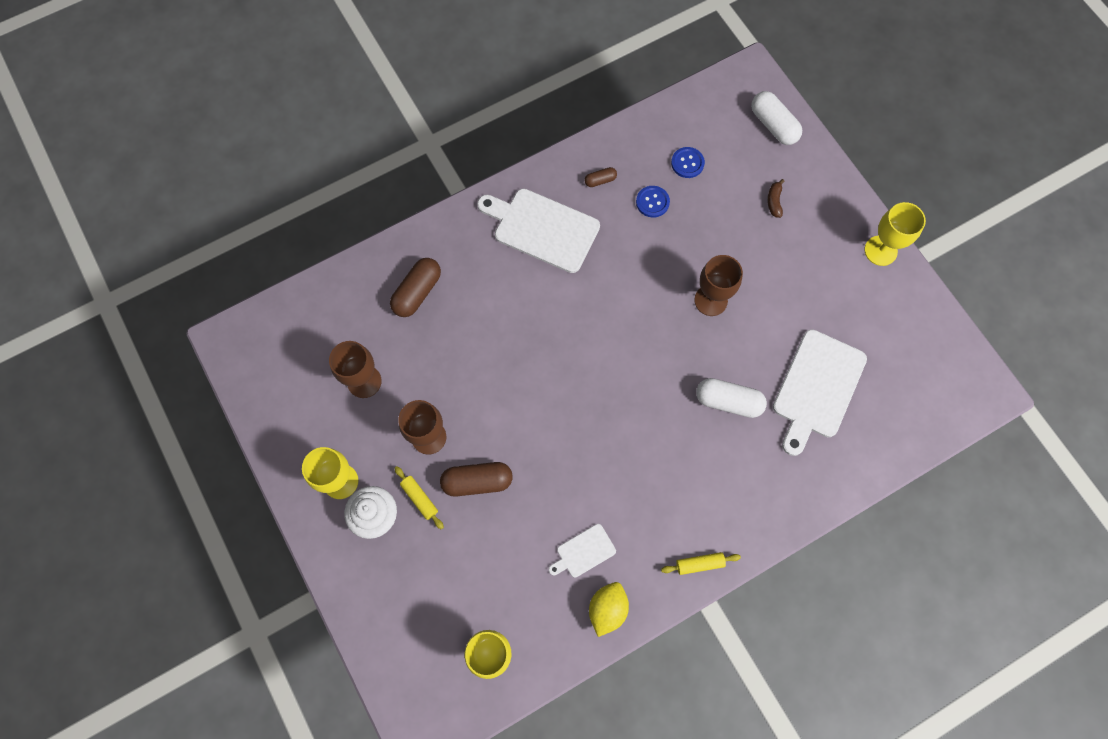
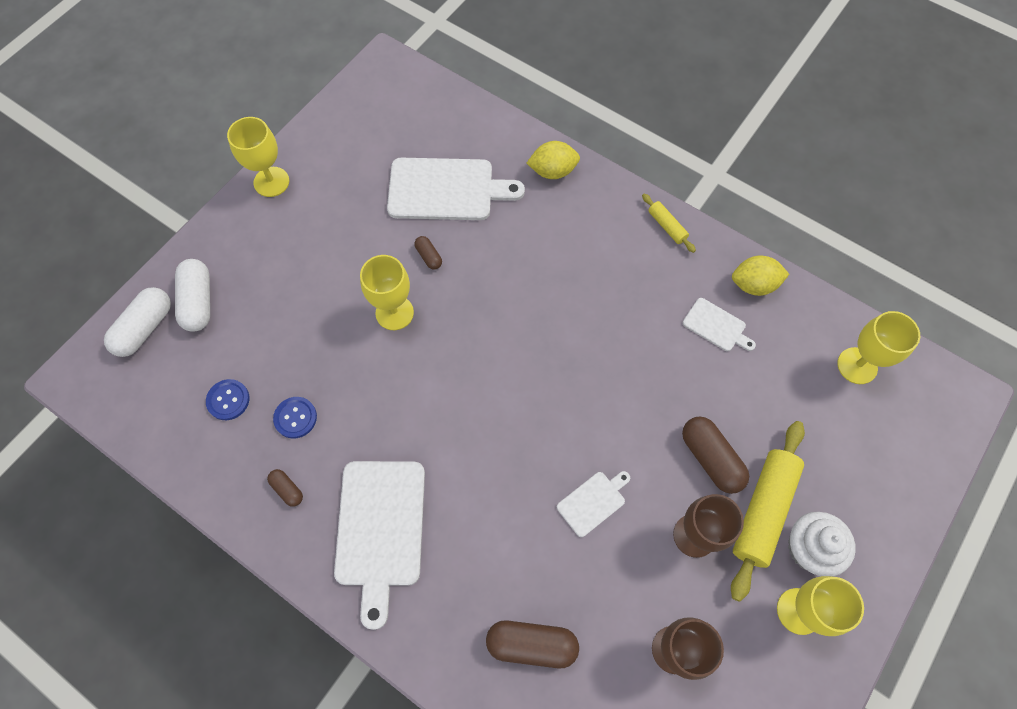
camera: 115 degrees left, 5 degrees down
yellow rolling pin [394,466,444,530] -> yellow rolling pin [731,421,805,602], size x2.06
brown goblet [694,255,743,316] -> yellow goblet [360,255,414,330]
white capsule [696,378,767,418] -> white capsule moved to [175,259,210,332]
brown banana [767,179,785,218] -> none
none -> brown capsule [414,236,442,270]
none -> yellow lemon [527,141,580,179]
none -> white cutting board [557,471,630,537]

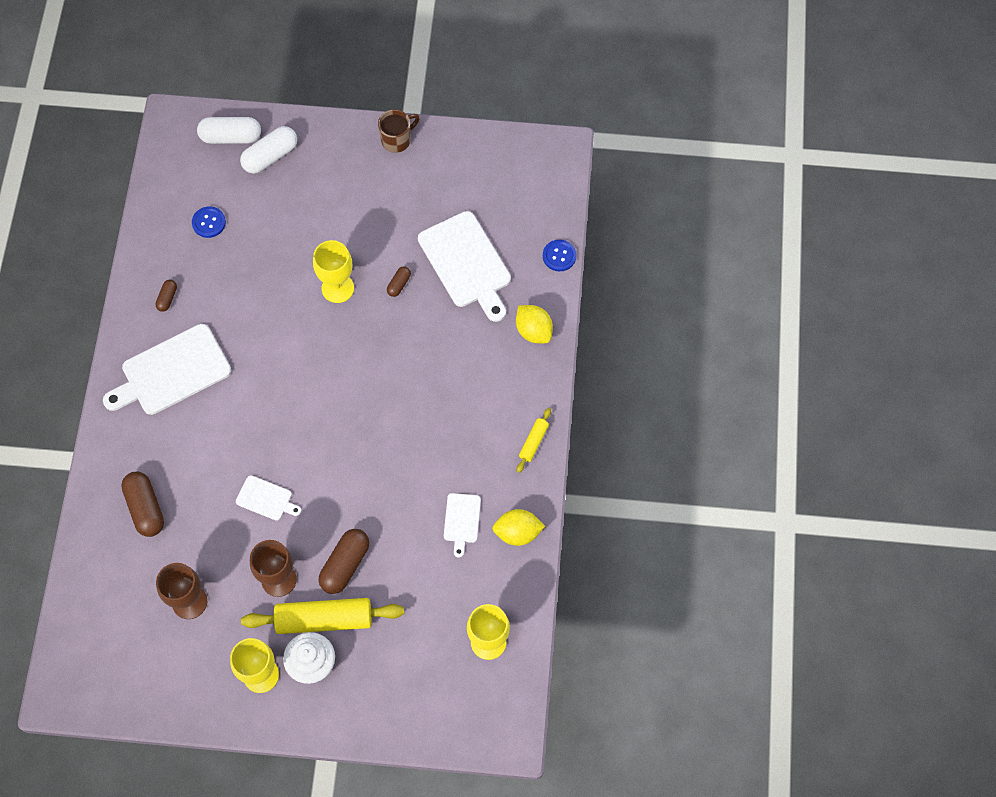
camera: 60 degrees right, 0 degrees up
yellow goblet [227,117,289,197] -> brown mug [378,109,420,153]
blue button [273,397,317,438] -> blue button moved to [543,240,577,271]
yellow lemon [732,256,789,296] -> yellow lemon turned 60 degrees counterclockwise [492,509,545,546]

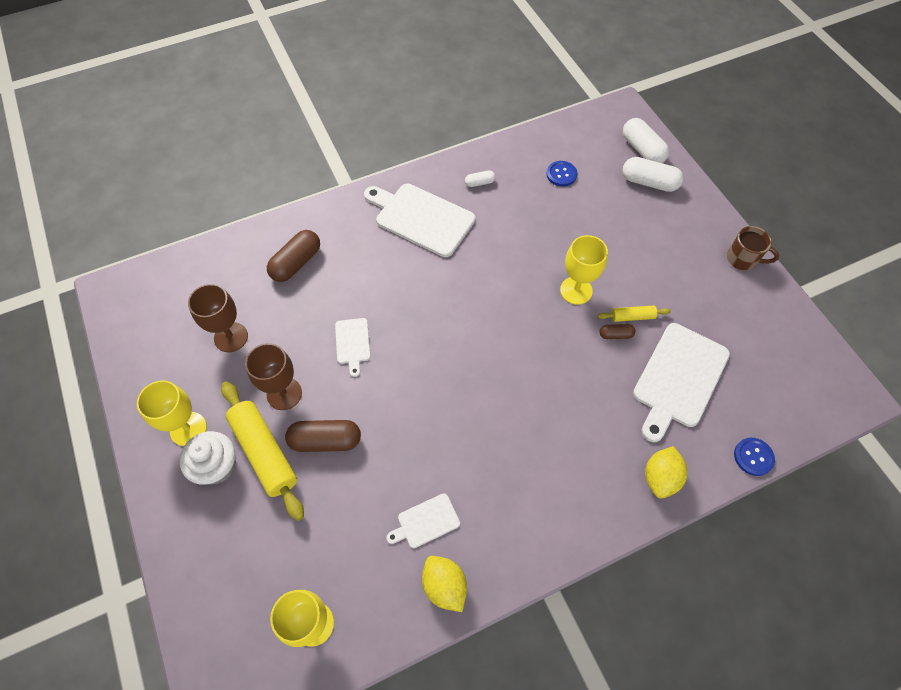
camera: 60 degrees right, 5 degrees down
brown capsule [155,280,177,312] -> white capsule [465,170,495,187]
yellow rolling pin [517,408,551,473] -> yellow rolling pin moved to [598,305,671,322]

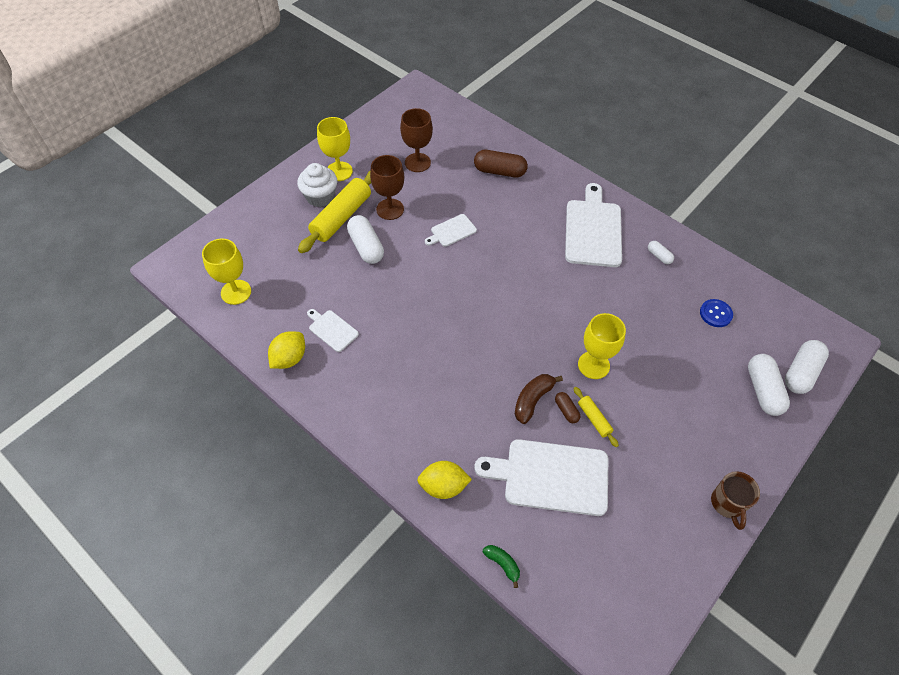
camera: 65 degrees right, 5 degrees down
brown capsule [285,420,361,452] -> white capsule [347,215,384,264]
blue button [734,438,775,476] -> green banana [483,545,520,588]
none -> brown banana [515,374,563,424]

